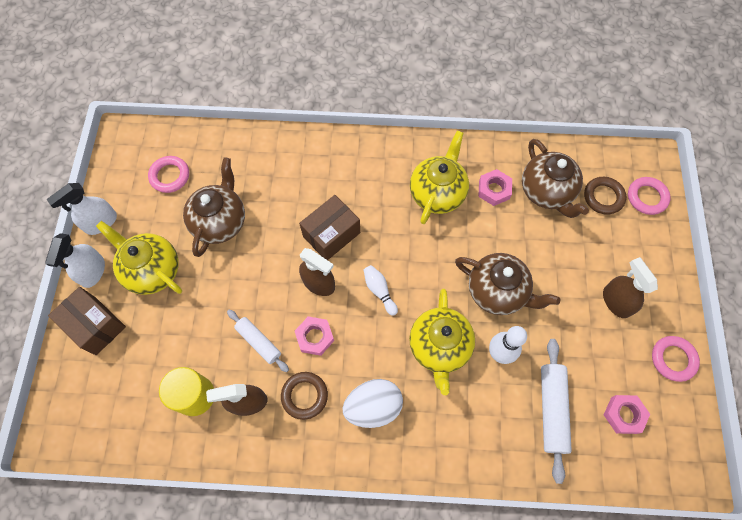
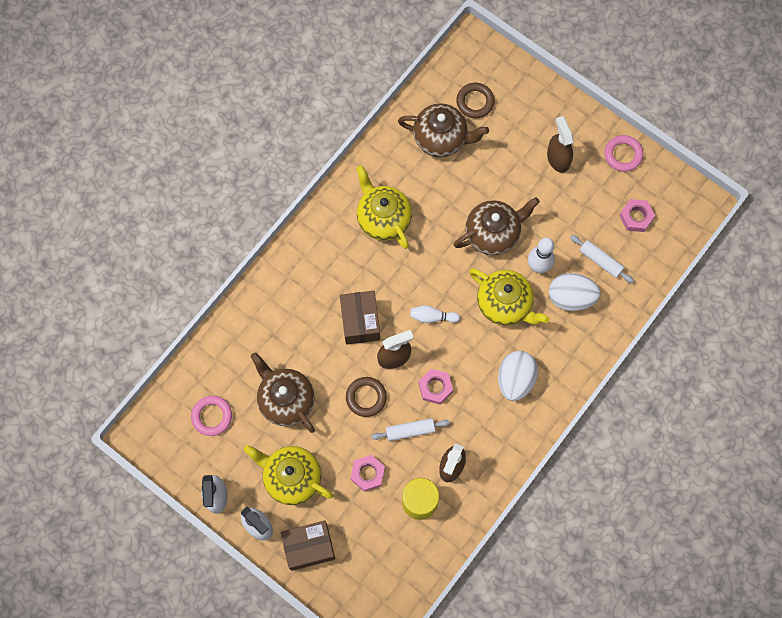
camera: 55 degrees left, 5 degrees up
yellow teapot [96,221,182,295] -> yellow teapot turned 45 degrees clockwise [244,445,333,505]
brown ring [281,372,328,420] -> brown ring moved to [346,377,387,417]
pink nut [478,169,512,206] -> pink nut moved to [351,455,385,492]
white rolling pin [541,339,572,484] -> white rolling pin [570,235,634,283], size x0.66
brown spray bottle [603,257,658,318] -> brown spray bottle turned 60 degrees clockwise [547,116,574,173]
pink ring [628,177,671,215] -> none
none -> white egg [549,273,601,311]

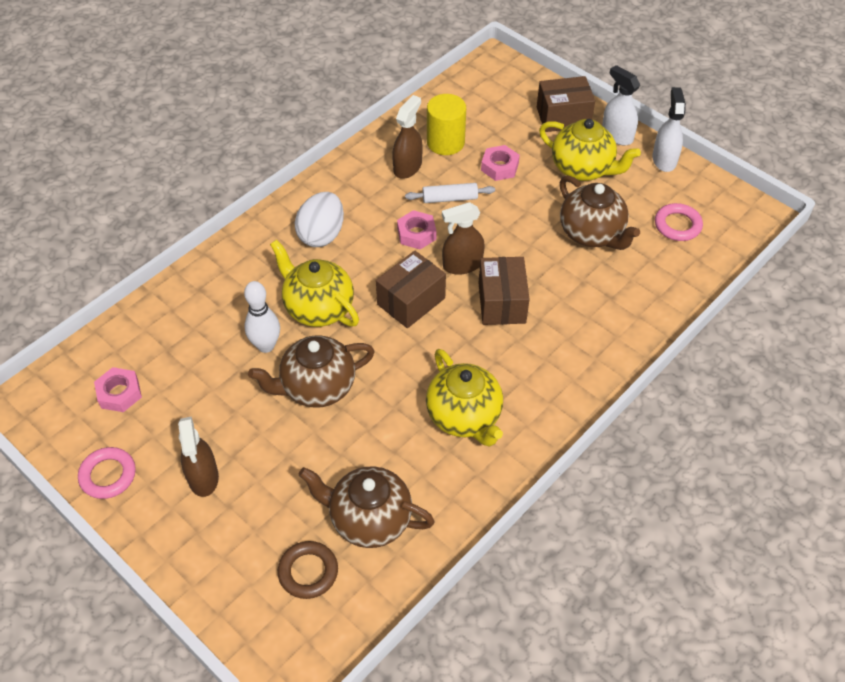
camera: 175 degrees left, 20 degrees down
brown ring [346,377,387,417] -> none
white bowling pin [410,305,460,323] -> brown box [376,251,446,328]
white egg [549,273,601,311] -> none
white rolling pin [570,235,634,283] -> none

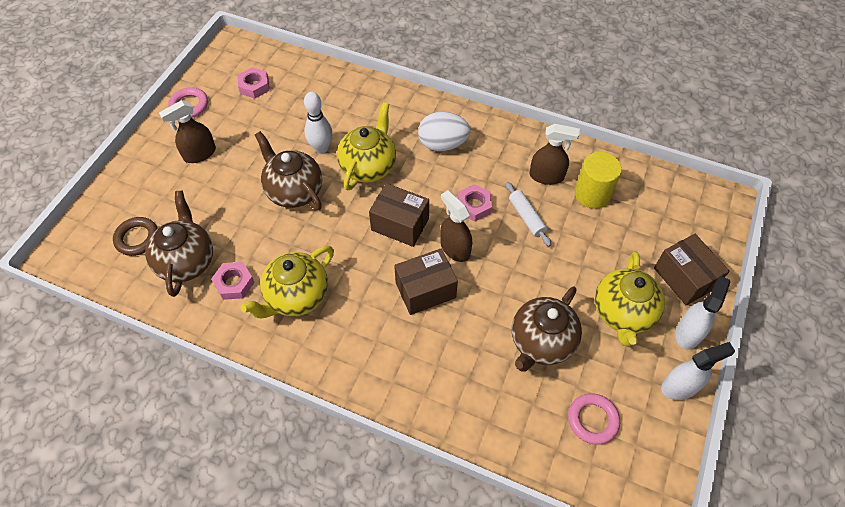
camera: 70 degrees right, 5 degrees up
pink nut [481,145,520,181] -> pink nut moved to [211,262,255,300]

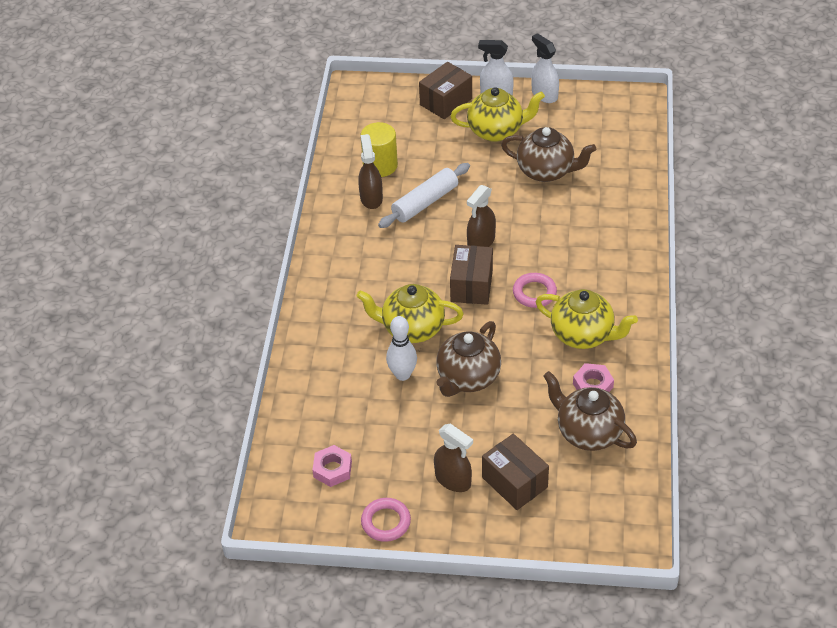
camera: 105 degrees left, 10 degrees down
brown ring [113,217,158,256] -> none
brown teapot [145,191,213,297] -> brown teapot turned 60 degrees clockwise [543,371,637,451]
brown box [394,249,458,315] -> brown box moved to [482,434,549,510]
white egg [418,112,471,152] -> none
pink nut [458,184,492,221] -> none
white rolling pin [505,182,552,246] -> white rolling pin [378,163,470,228], size x1.52
pink ring [568,393,620,445] -> pink ring moved to [513,273,557,308]

